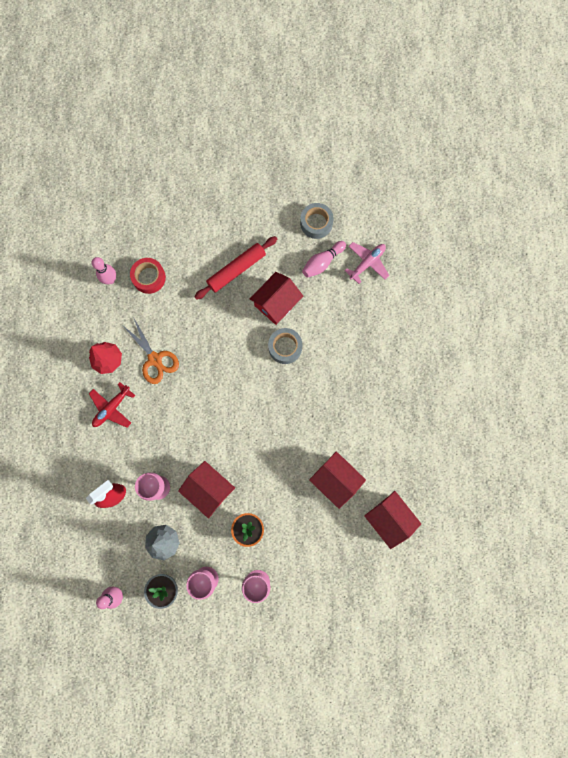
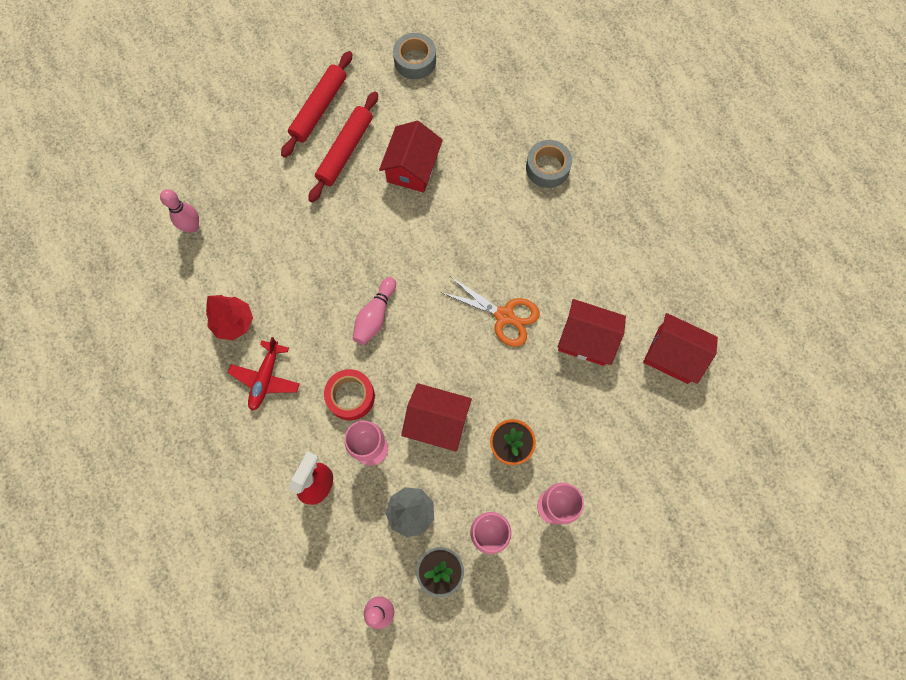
camera: 25 degrees left, 5 degrees down
orange scissors [123,317,179,384] -> orange scissors moved to [440,276,540,347]
red tape [130,258,166,294] -> red tape moved to [324,369,375,421]
grey tape [268,328,303,364] -> grey tape moved to [526,140,572,188]
pink bowling pin [302,241,346,278] -> pink bowling pin moved to [353,277,396,345]
pink plane [344,242,389,284] -> none
none -> red rolling pin [281,51,352,158]

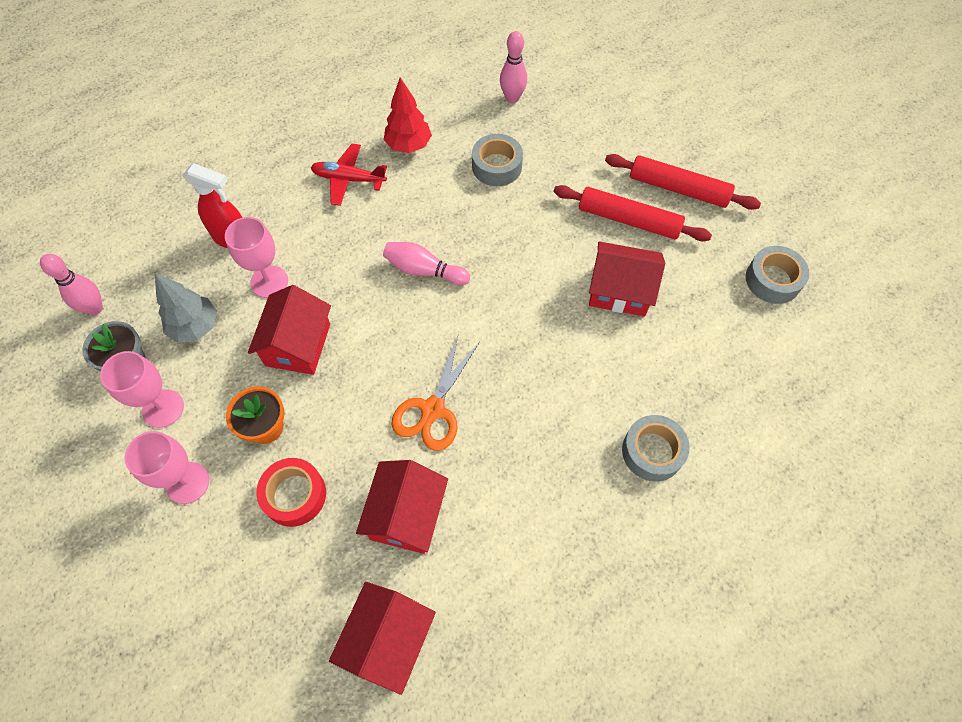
camera: 85 degrees right, 10 degrees down
red tape [324,369,375,421] -> red tape moved to [256,458,326,527]
none -> grey tape [472,134,523,186]

